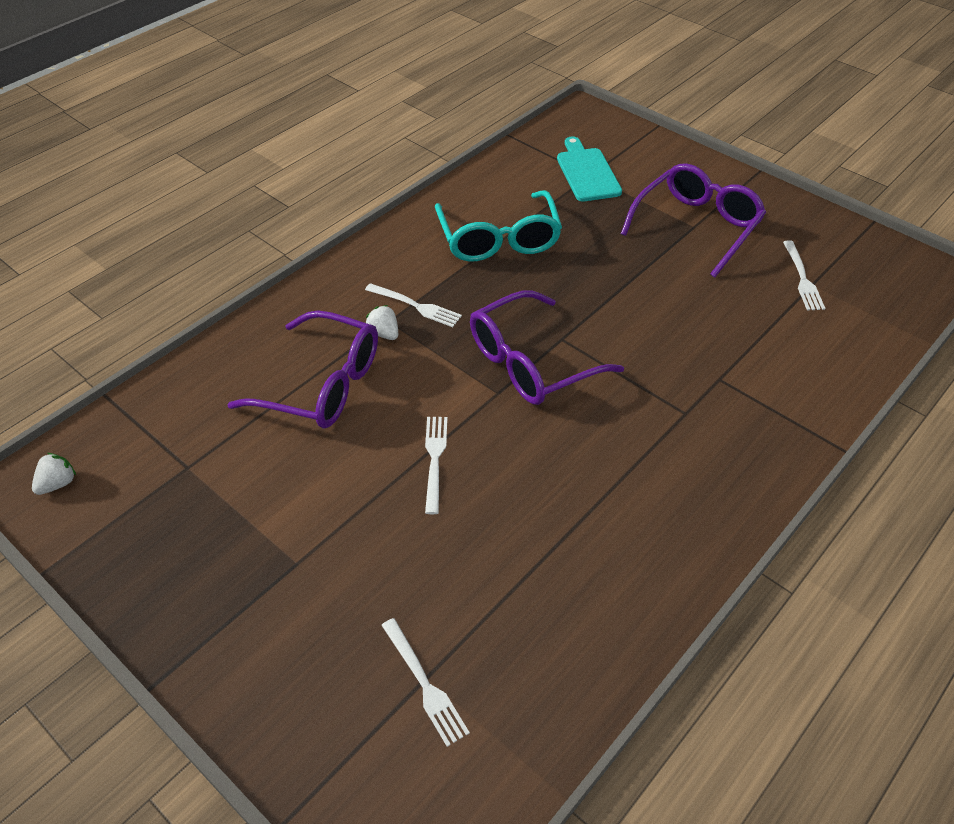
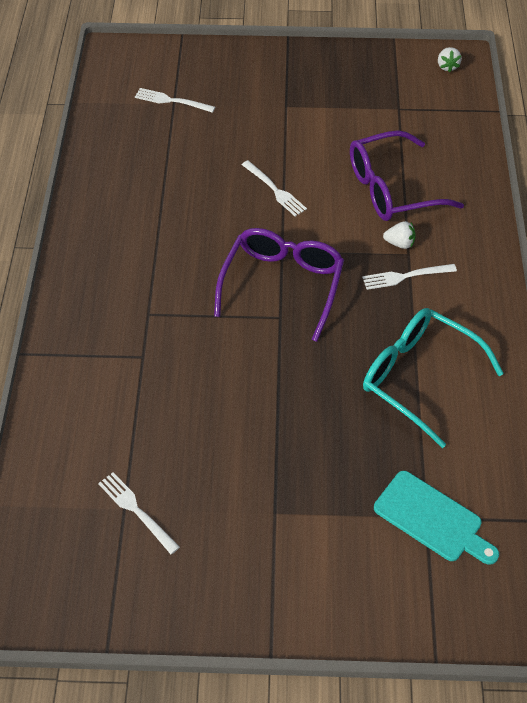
camera: 140 degrees right, 5 degrees up
purple glasses [621,164,766,278] -> none

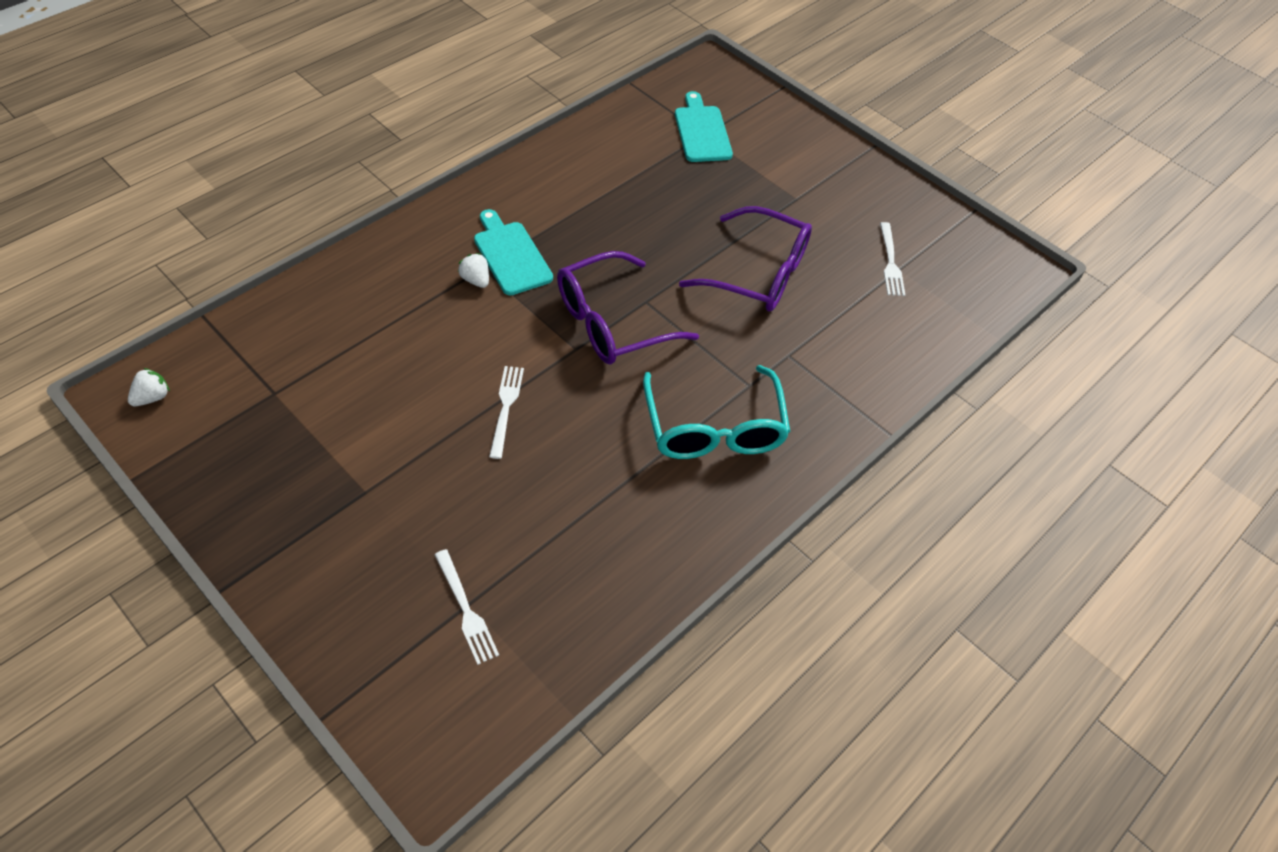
camera: 140 degrees left, 0 degrees up
purple glasses [350,130,464,221] -> purple glasses moved to [679,206,812,312]
white fork [362,264,457,290] -> turquoise cutting board [474,209,553,296]
turquoise glasses [363,308,504,448] -> turquoise glasses moved to [643,365,790,459]

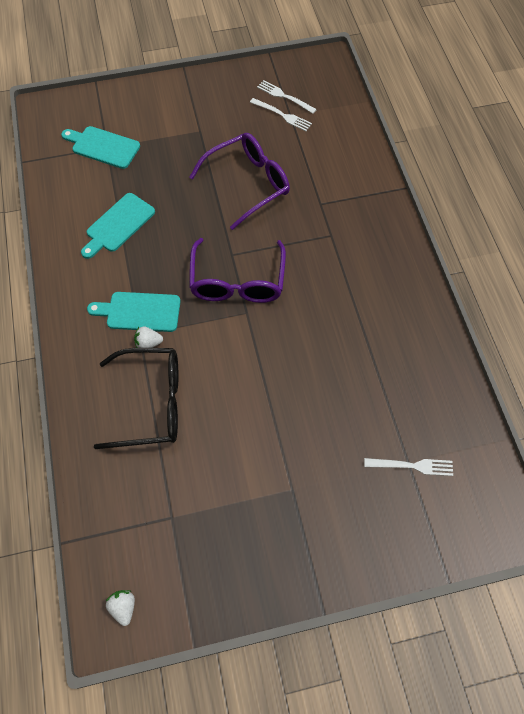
camera: 55 degrees left, 10 degrees up
white fork [489,366,524,459] -> white fork moved to [257,80,317,114]
turquoise glasses [643,365,790,459] -> none
none -> turquoise cutting board [81,193,155,259]
none -> black glasses [94,348,178,449]

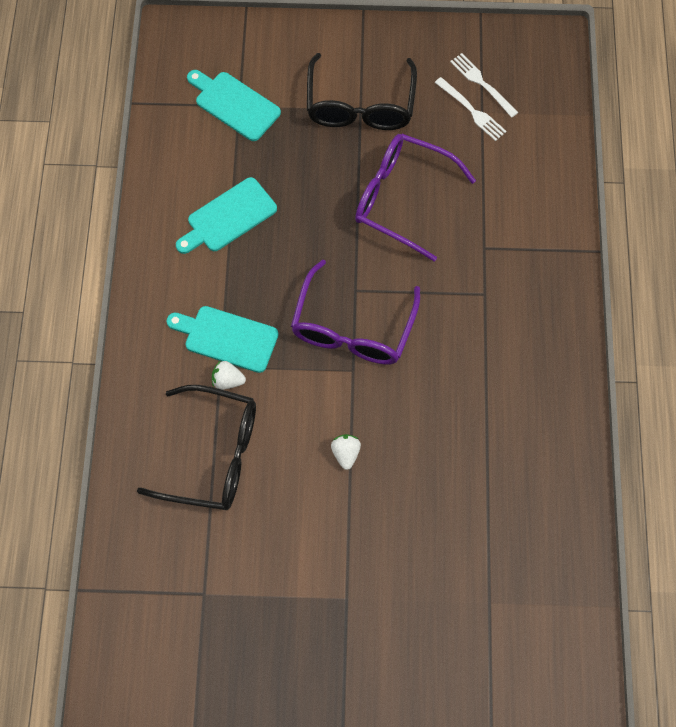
camera: 15 degrees right, 5 degrees up
white strawberry [106,590,135,626] -> white strawberry moved to [331,434,361,470]
purple glasses [190,133,290,230] -> purple glasses turned 135 degrees counterclockwise [355,134,476,261]
white fork [364,458,453,476] -> none
none -> black glasses [307,53,417,130]

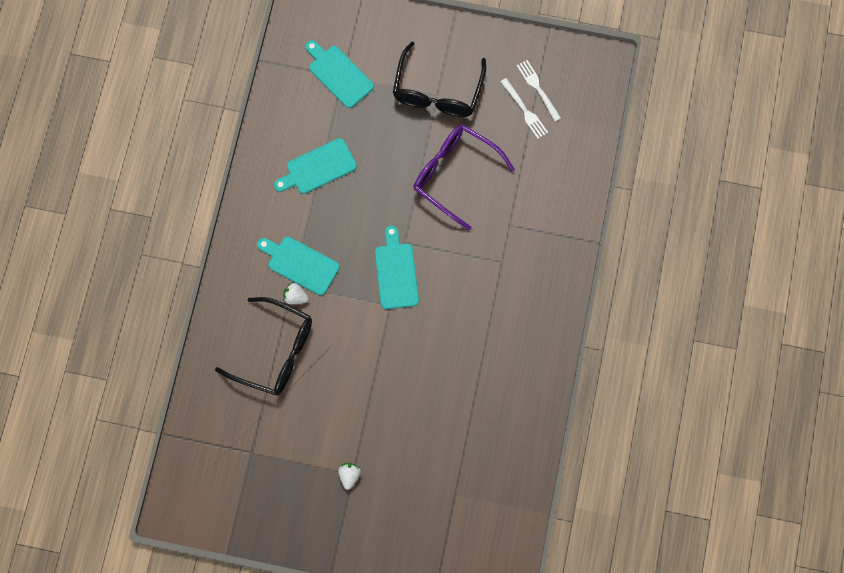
camera: 10 degrees right, 5 degrees up
purple glasses [291,259,420,365] -> turquoise cutting board [375,225,419,309]
white strawberry [331,434,361,470] -> white strawberry moved to [338,463,361,490]

